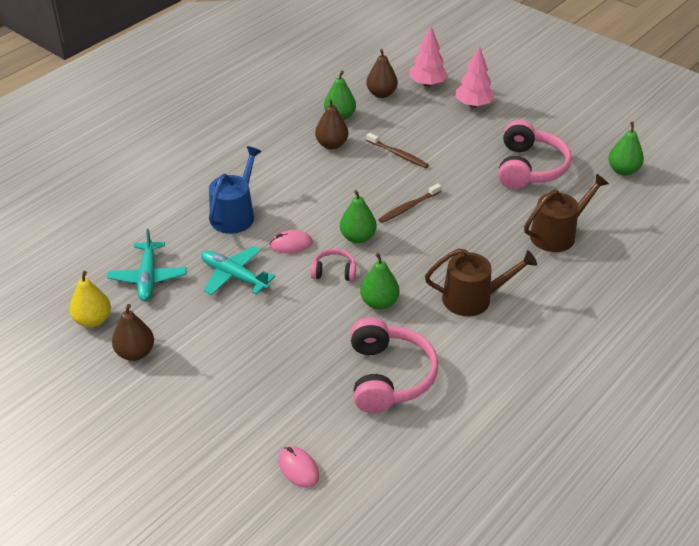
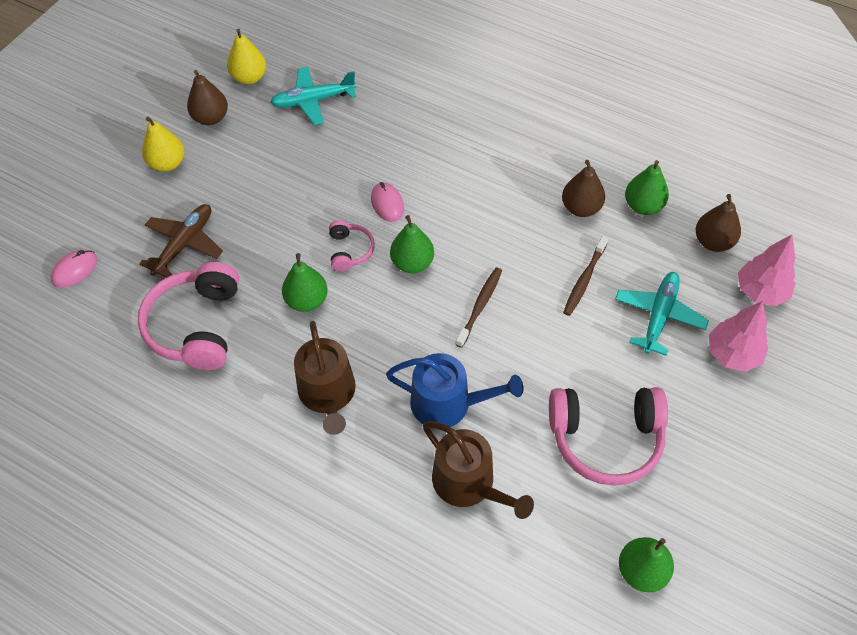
camera: 80 degrees right, 15 degrees up
turquoise plane [201,246,276,295] -> turquoise plane moved to [615,272,709,356]
blue watering can [209,146,262,234] -> blue watering can moved to [386,353,524,429]
pink headphones [350,317,438,413] -> pink headphones turned 105 degrees clockwise [138,262,239,370]
brown toothbrush [378,183,441,223] -> brown toothbrush turned 75 degrees clockwise [455,267,502,348]
none -> brown plane [139,204,223,278]
none -> yellow pear [142,117,184,172]

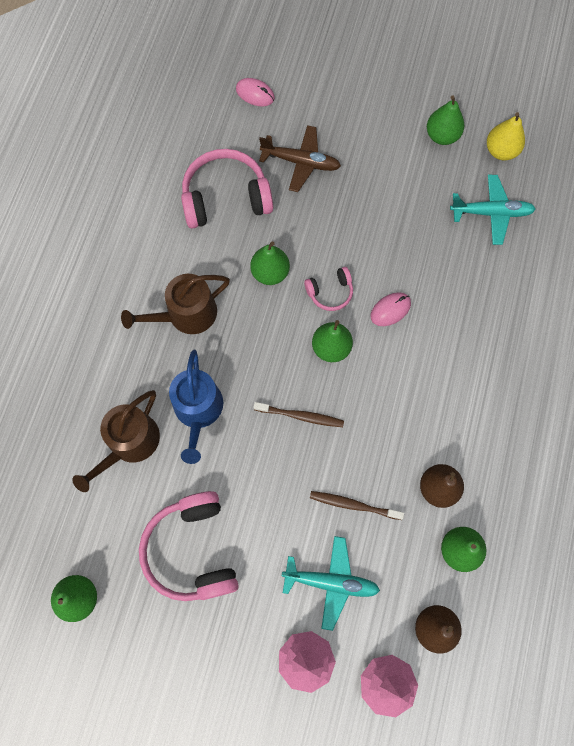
camera: 75 degrees right, 15 degrees up
yellow pear [142,117,184,172] -> none
brown pear [187,70,228,125] -> green pear [427,95,464,145]
turquoise plane [270,67,356,125] -> turquoise plane turned 120 degrees clockwise [450,175,536,245]

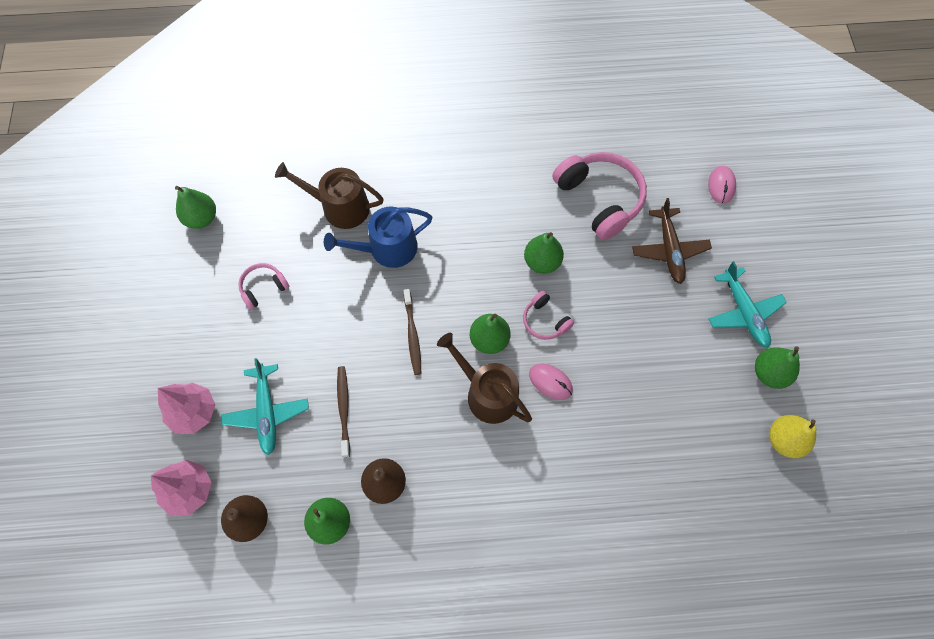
camera: 70 degrees right, 5 degrees down
brown watering can [121,274,230,334] -> brown watering can moved to [437,333,532,424]
pink headphones [139,491,239,601] -> pink headphones [238,263,289,310], size x0.51
turquoise plane [450,175,536,245] -> turquoise plane moved to [709,261,787,348]

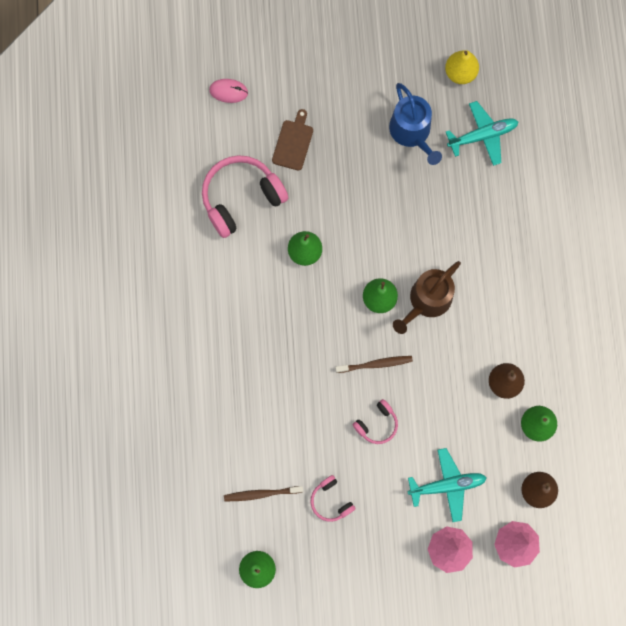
camera: 90 degrees left, 10 degrees up
brown watering can [275,162,383,229] -> none
blue watering can [324,207,432,268] -> blue watering can moved to [389,83,442,165]
brown toothbrush [337,366,350,457] -> brown toothbrush moved to [224,486,303,501]
pink headphones [523,290,574,340] -> pink headphones moved to [353,399,398,444]
pink mouse [529,364,573,400] -> none
brown plane [632,198,712,284] -> brown cutting board [272,109,313,171]
turquoise plane [709,261,787,348] -> turquoise plane moved to [446,101,518,166]
green pear [755,346,800,389] -> none

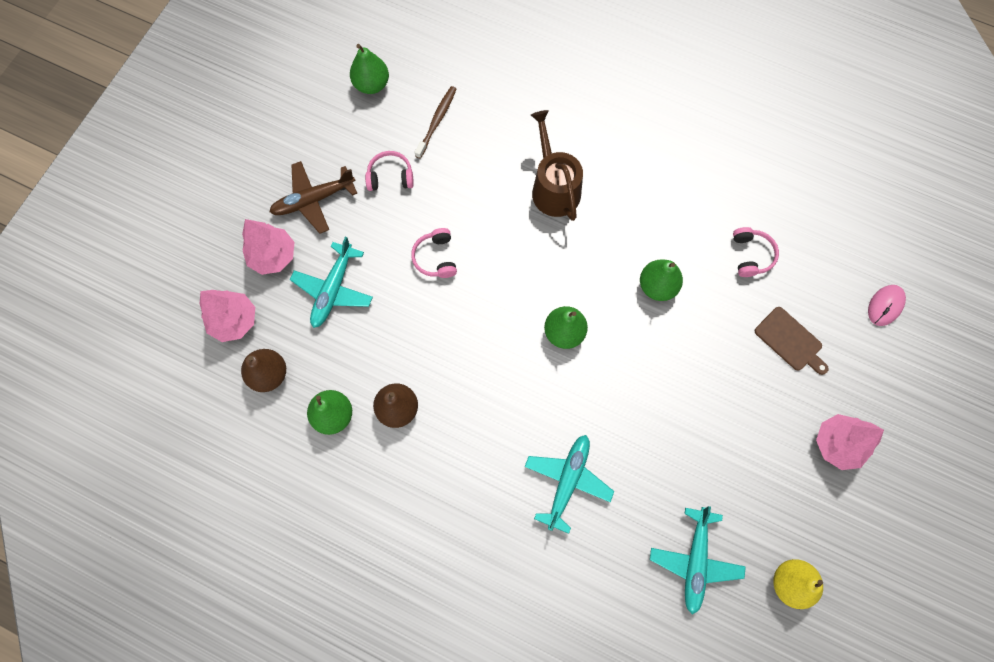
camera: 120 degrees right, 5 degrees down
pink headphones [202,155,288,238] -> pink headphones [733,227,779,277], size x0.51
brown toothbrush [335,356,413,373] -> none
blue watering can [389,83,442,165] -> none
brown watering can [393,261,461,334] -> brown watering can moved to [531,110,583,221]
none -> brown plane [270,161,357,234]
none -> turquoise plane [525,435,614,534]
none -> pink tree [816,414,884,470]

